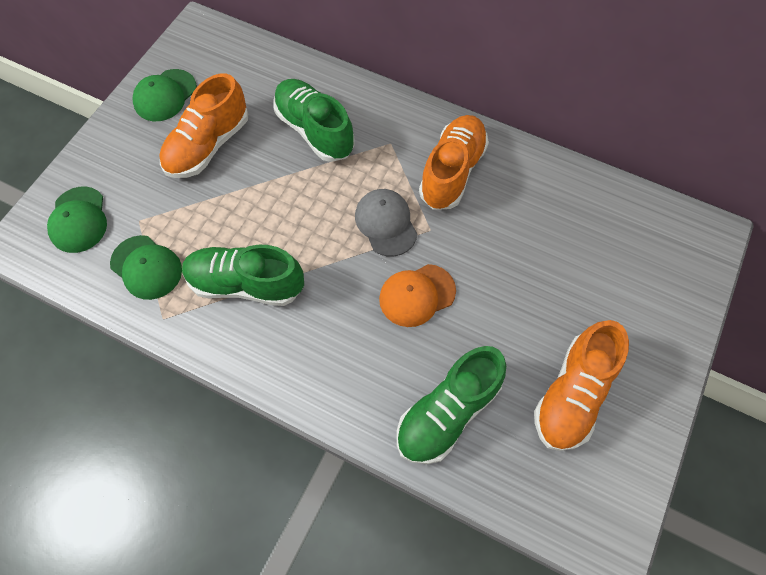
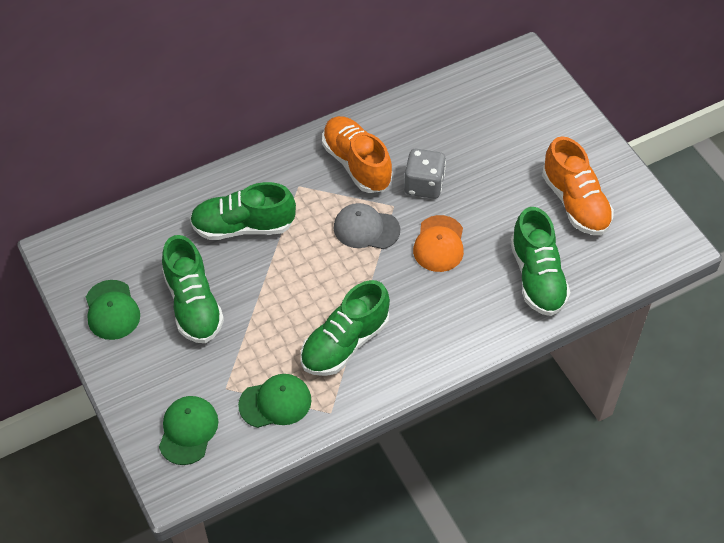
camera: 55 degrees left, 10 degrees down
green cap [47,187,107,253] -> green cap turned 105 degrees counterclockwise [159,396,218,465]
orange shoe [159,73,248,178] -> green shoe [162,235,224,343]
none -> grey dice [404,149,446,199]

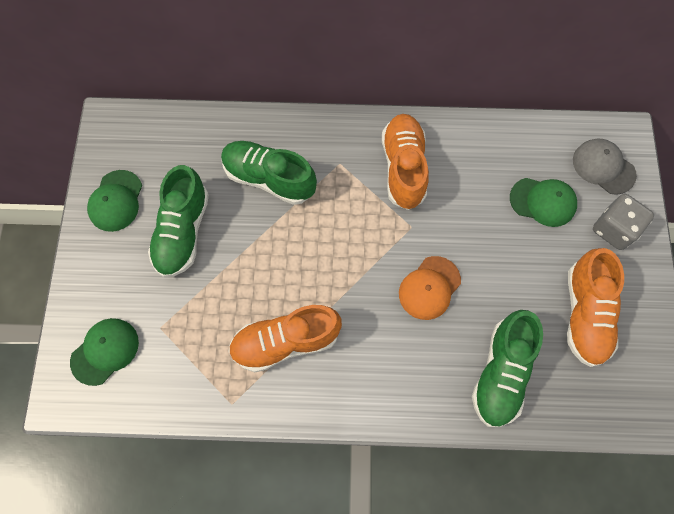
camera: 30 degrees right, 15 degrees up
green cap [238,374,312,428] -> green cap moved to [510,178,577,227]
green shoe [301,280,390,376] -> orange shoe [228,305,342,372]
grey cap [334,203,400,249] -> grey cap moved to [573,139,637,195]
grey dice [404,149,446,199] -> grey dice moved to [593,194,654,250]

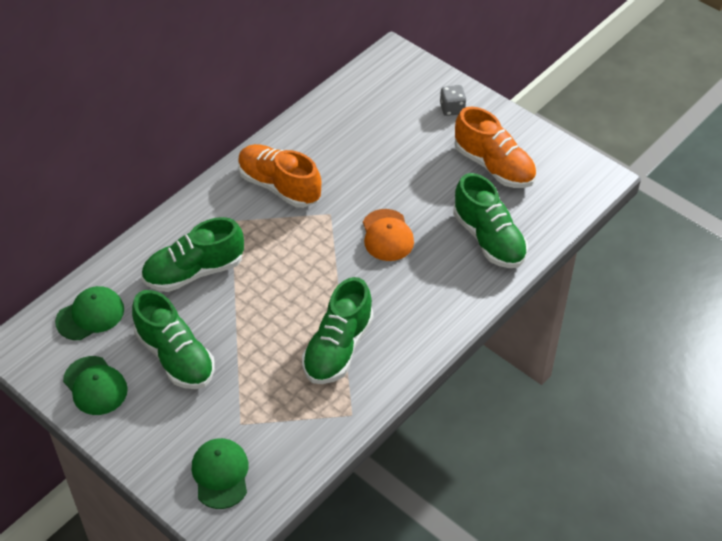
camera: 50 degrees left, 20 degrees down
orange shoe [228,305,342,372] -> green shoe [302,277,373,384]
green cap [510,178,577,227] -> green cap moved to [55,286,124,340]
grey cap [573,139,637,195] -> none
grey dice [593,194,654,250] -> grey dice [440,85,466,116], size x0.67

